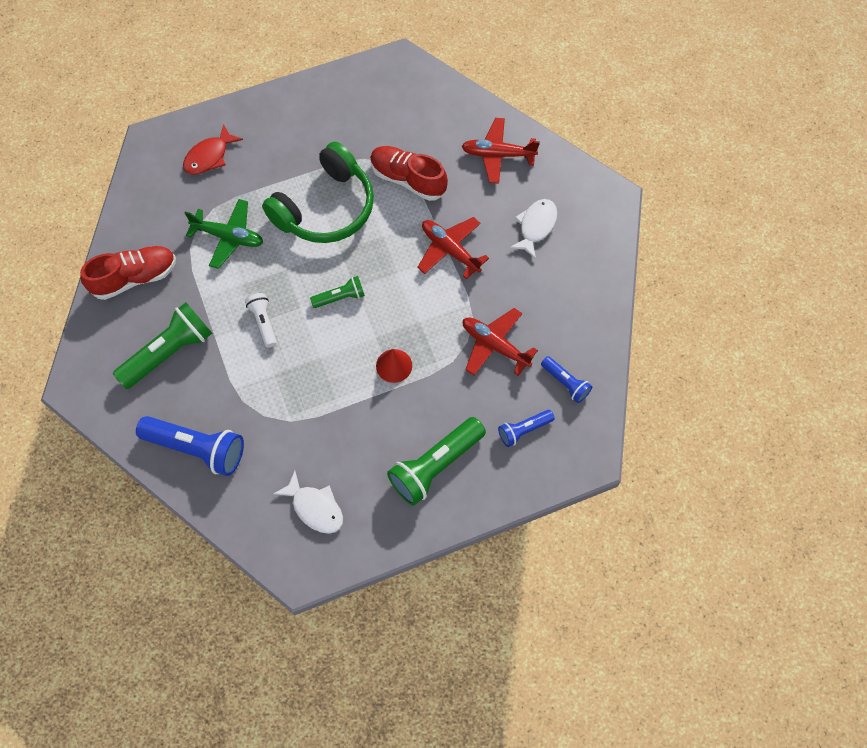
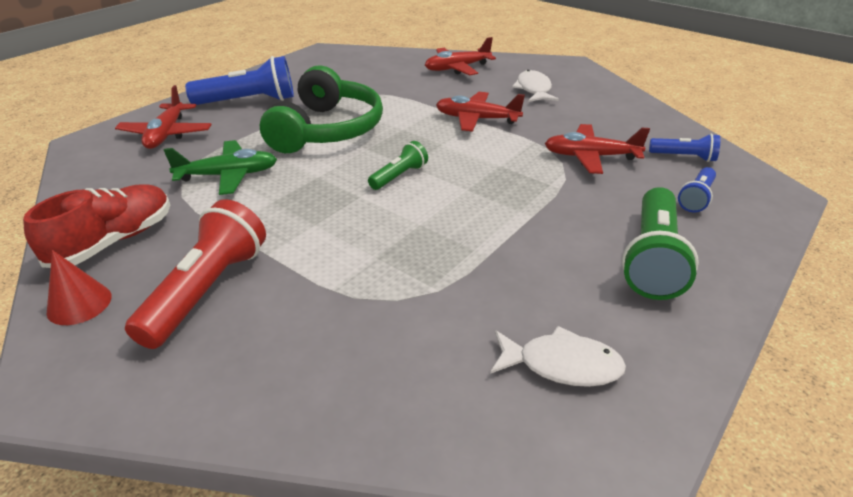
camera: 30 degrees left, 30 degrees down
green flashlight [113,302,212,389] -> red flashlight [125,199,266,349]
blue flashlight [136,416,244,476] -> blue flashlight moved to [185,56,294,105]
red fish [183,124,243,175] -> red plane [115,85,212,149]
white flashlight [245,293,277,348] -> none
red shoe [370,146,448,201] -> none
red cone [376,349,412,383] -> red cone moved to [46,250,112,325]

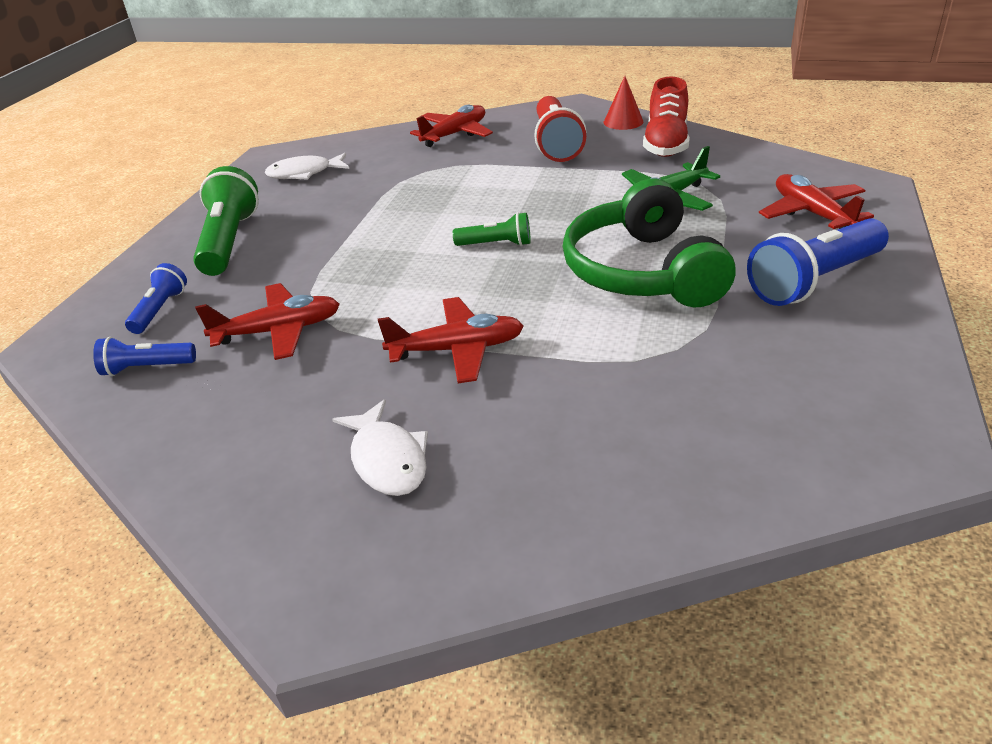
camera: 160 degrees right, 0 degrees up
green flashlight [368,141,428,190] -> green flashlight turned 105 degrees counterclockwise [453,212,531,246]
red plane [425,37,496,75] -> red plane moved to [410,105,493,147]

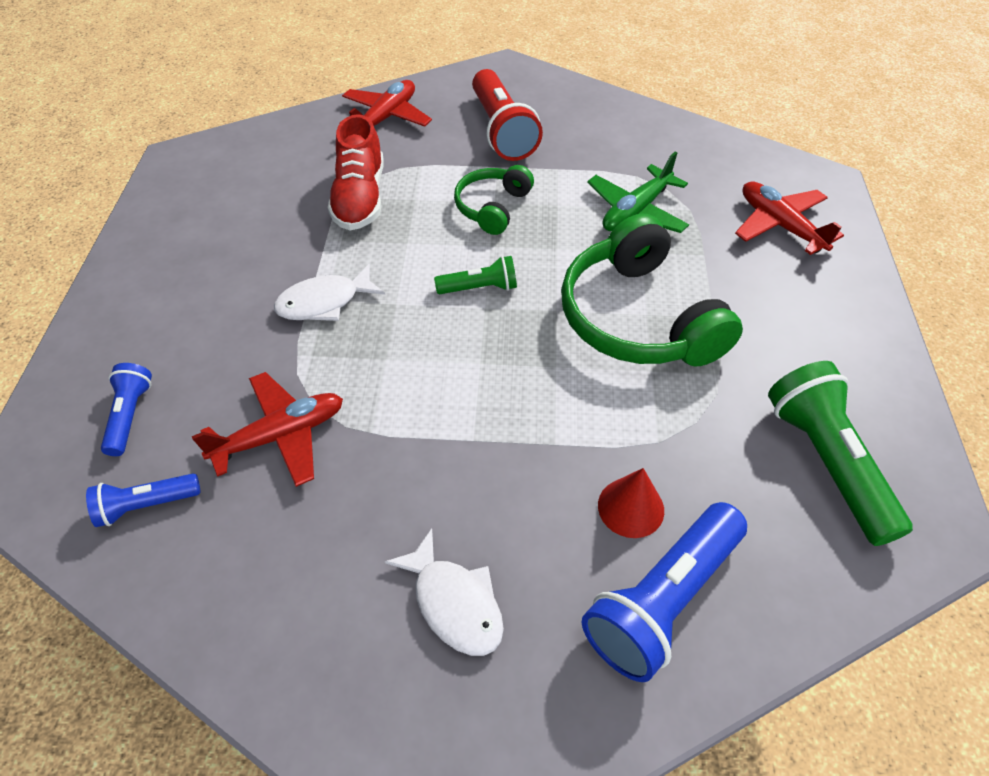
camera: 15 degrees left, 15 degrees up
green flashlight [193,166,259,276] -> green flashlight moved to [768,361,913,546]
white fish [264,153,349,180] -> white fish moved to [274,264,385,321]
red plane [378,297,524,383] -> none
red cone [604,76,643,130] -> red cone moved to [598,468,664,538]
red shoe [643,76,690,157] -> red shoe moved to [328,114,383,231]
blue flashlight [747,219,889,306] -> blue flashlight moved to [582,502,747,682]
none -> green headphones [454,165,534,235]

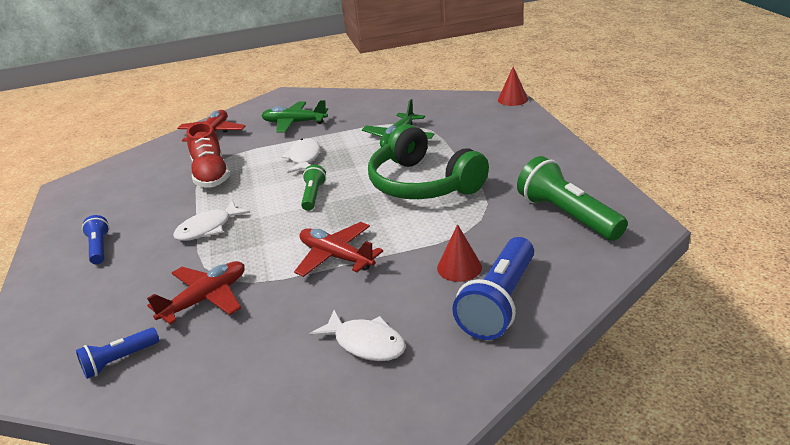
camera: 15 degrees left, 20 degrees down
blue flashlight [101,363,152,456] -> blue flashlight moved to [82,215,110,264]
green flashlight [434,256,517,294] -> green flashlight turned 60 degrees counterclockwise [301,165,326,211]
green headphones [454,165,534,235] -> white fish [282,138,320,173]
red flashlight [472,69,543,161] -> green plane [261,100,328,133]
red plane [735,181,844,255] -> red plane moved to [294,222,383,277]
none -> red cone [498,67,528,106]

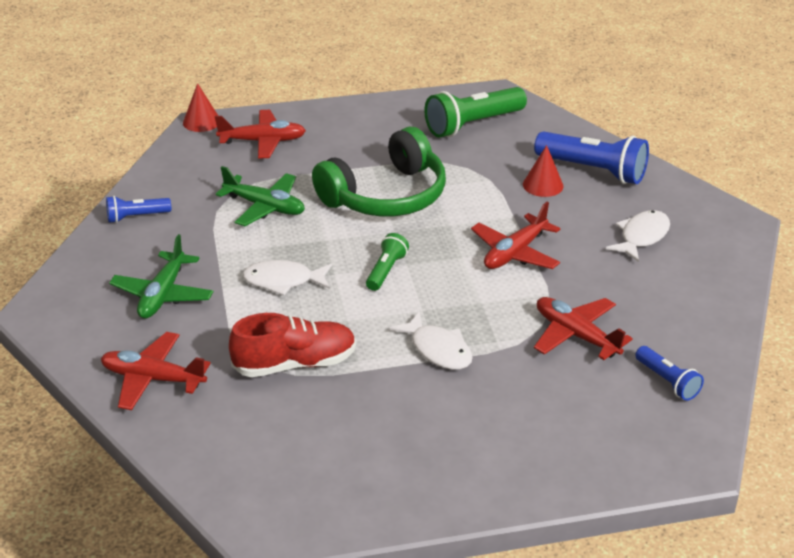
camera: 90 degrees left, 5 degrees up
blue flashlight [82,215,110,264] -> blue flashlight moved to [106,196,171,223]
green flashlight [301,165,326,211] -> green flashlight turned 105 degrees clockwise [366,233,409,291]
none -> red plane [215,110,306,159]

